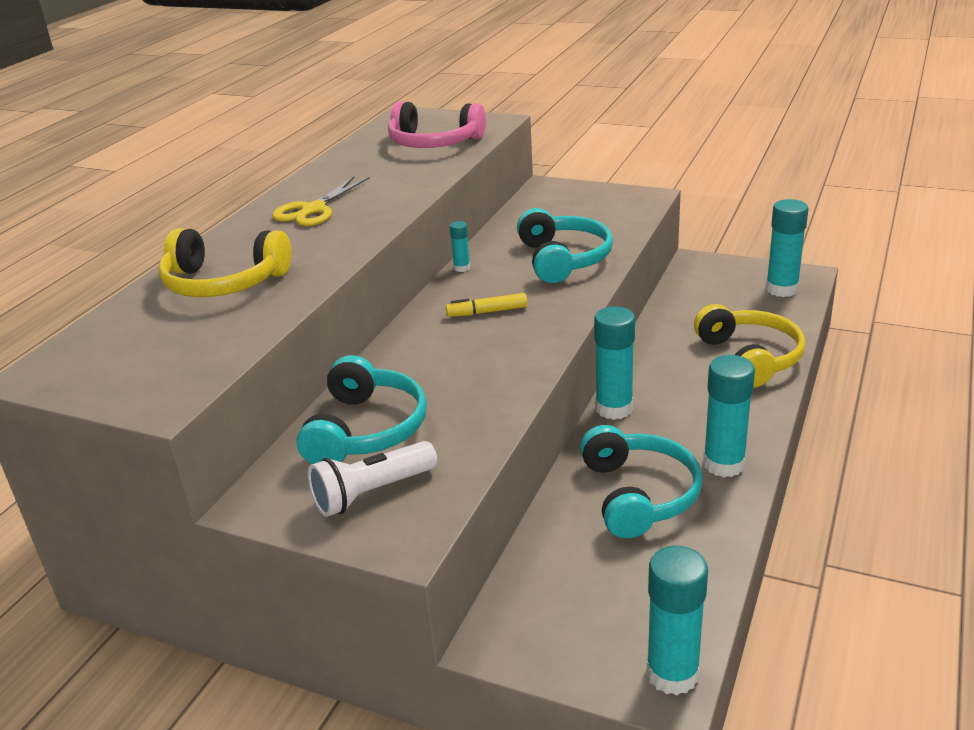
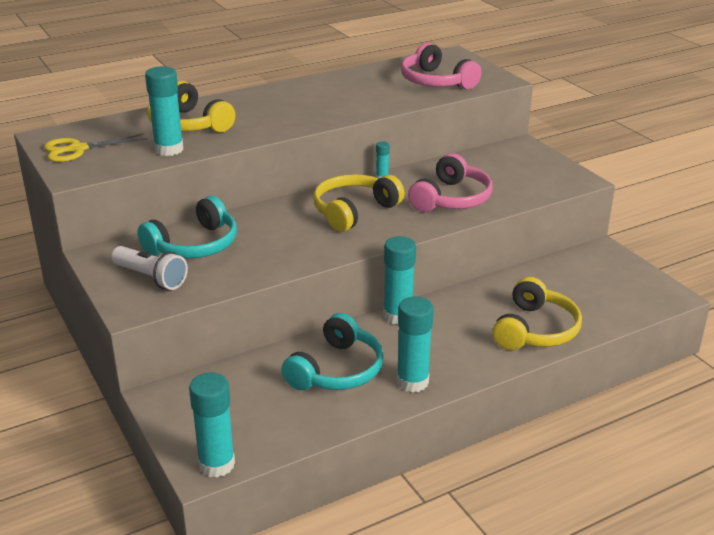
camera: 35 degrees right, 0 degrees up
yellow scissors [272,177,369,226] -> yellow scissors moved to [44,133,147,162]
white flashlight [308,441,437,517] -> white flashlight turned 150 degrees counterclockwise [111,246,188,290]
yellow marker [446,293,527,317] -> yellow headphones [313,174,405,232]
turquoise headphones [517,208,613,283] -> pink headphones [408,153,493,212]
turquoise glue stick [766,199,809,297] -> turquoise glue stick moved to [145,66,183,156]

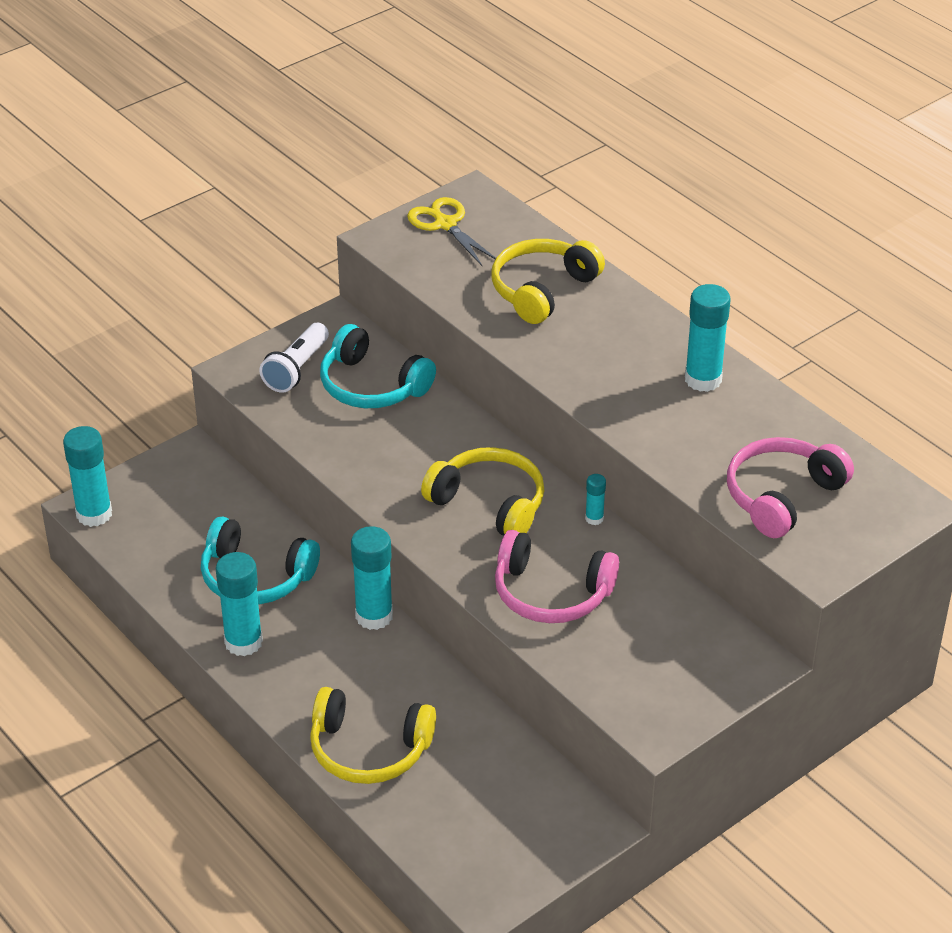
camera: 80 degrees right, 10 degrees up
turquoise glue stick [145,66,183,156] -> turquoise glue stick moved to [685,284,731,392]

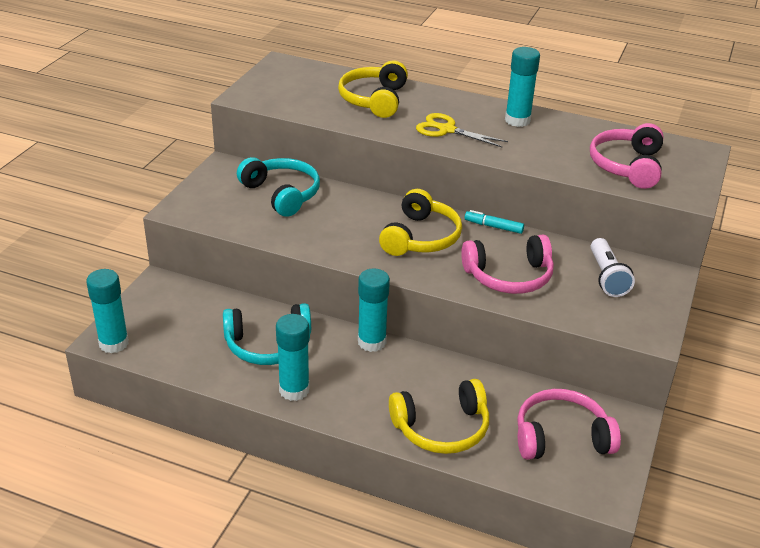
camera: 30 degrees left, 5 degrees down
white flashlight [259,323,329,393] -> white flashlight moved to [591,238,635,297]
turquoise headphones [320,324,436,408] -> turquoise headphones turned 135 degrees counterclockwise [237,157,320,217]
yellow scissors [407,197,496,267] -> yellow scissors moved to [416,113,508,147]
yellow headphones [421,447,544,535] -> yellow headphones turned 105 degrees clockwise [379,189,462,256]
turquoise glue stick [585,474,606,525] -> turquoise marker [465,210,524,234]
none -> pink headphones [517,389,621,460]

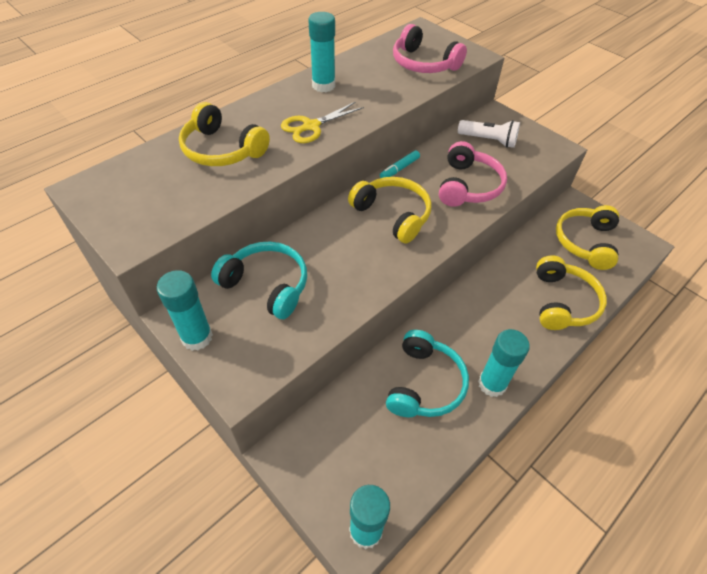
camera: 65 degrees left, 15 degrees up
turquoise headphones [237,157,320,217] -> turquoise headphones turned 45 degrees clockwise [211,241,307,319]
turquoise glue stick [358,268,390,352] -> turquoise glue stick moved to [157,270,213,351]
pink headphones [517,389,621,460] -> yellow headphones [556,205,619,270]

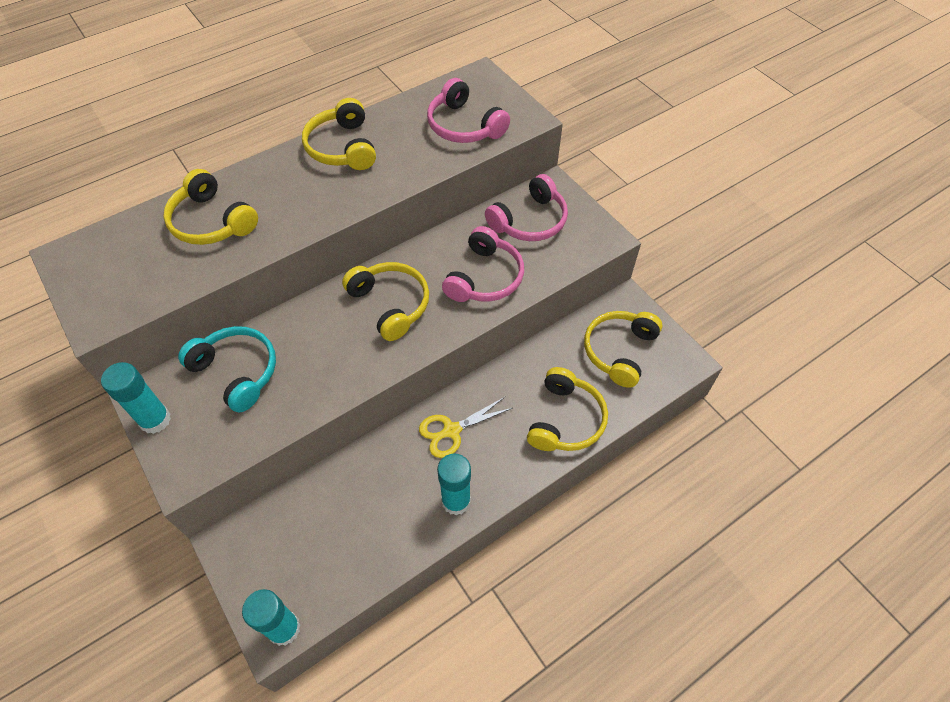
camera: 10 degrees right, 5 degrees up
yellow scissors [281,102,364,143] -> yellow scissors moved to [419,397,512,458]
turquoise glue stick [308,12,335,92] -> yellow headphones [302,98,376,170]
turquoise marker [380,150,420,178] -> none
turquoise headphones [386,330,469,417] -> none
white flashlight [458,120,520,148] -> pink headphones [485,174,568,241]

